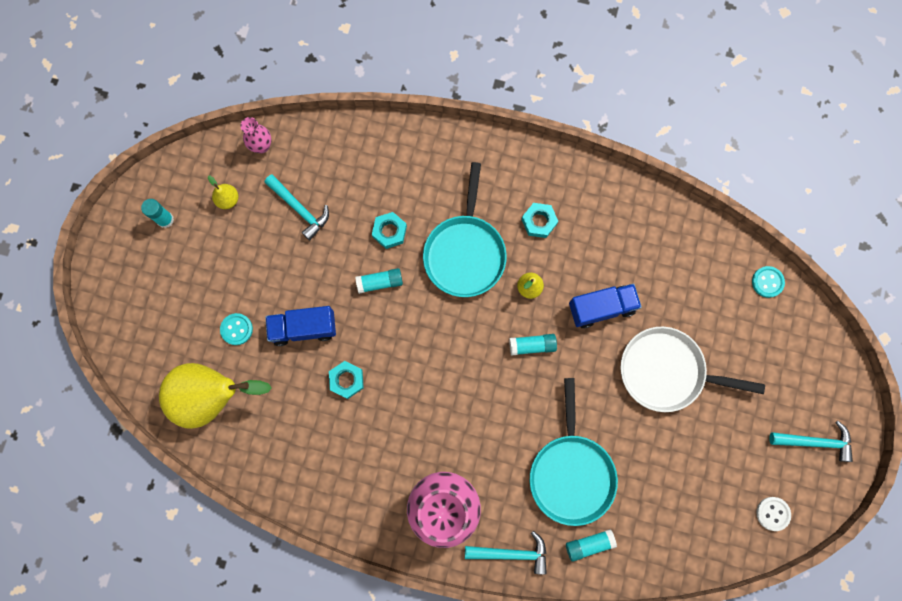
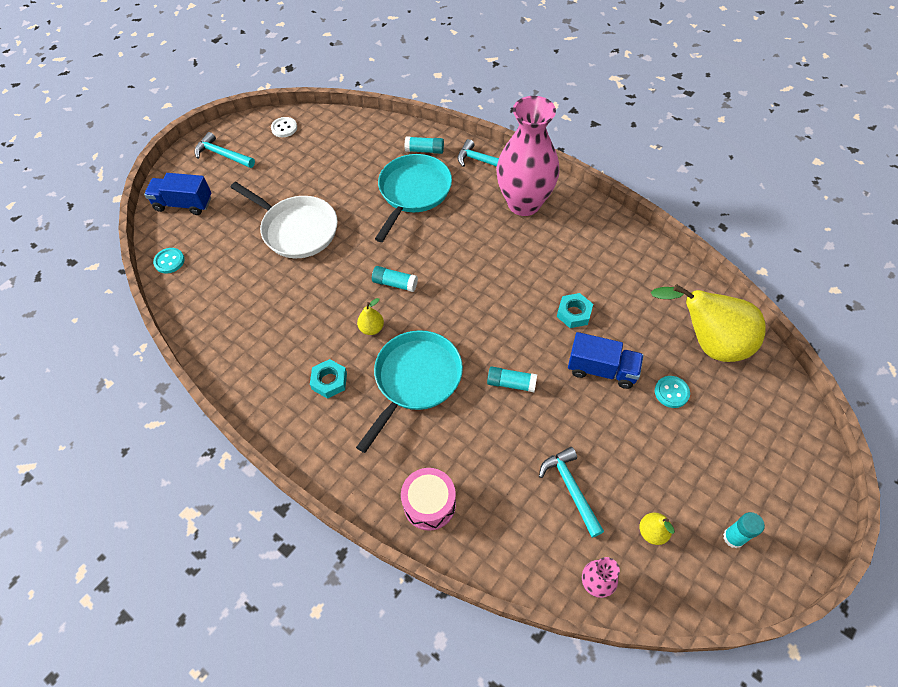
camera: 155 degrees left, 20 degrees down
turquoise nut [372,212,407,249] -> none
blue truck [569,284,642,328] -> blue truck moved to [144,173,211,215]
none -> pink drum [401,468,456,531]

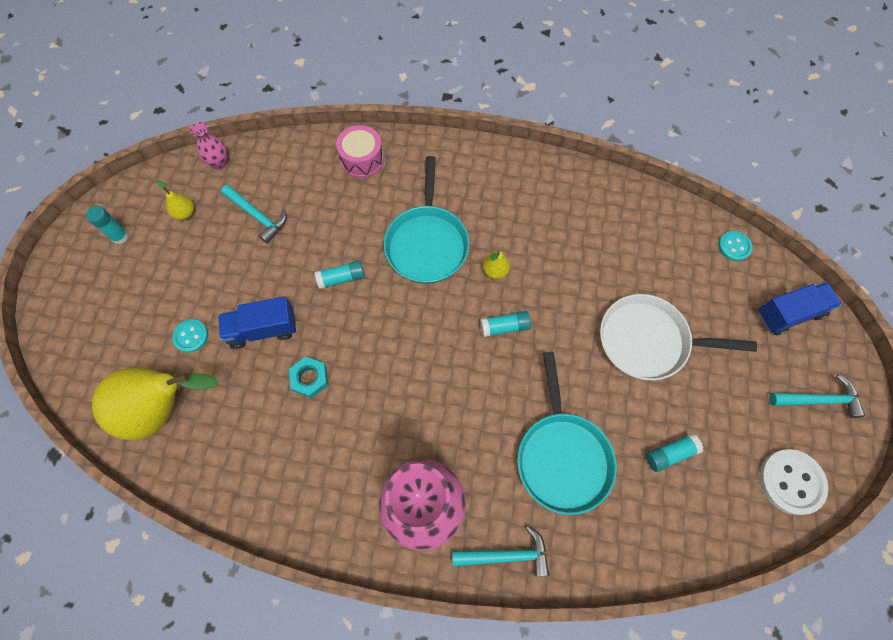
camera: 150 degrees right, 10 degrees up
white button [271,117,297,137] -> white button [759,449,828,515], size x1.70
turquoise nut [310,359,347,399] -> none
turquoise glue stick [405,136,444,154] -> turquoise glue stick moved to [646,434,703,472]

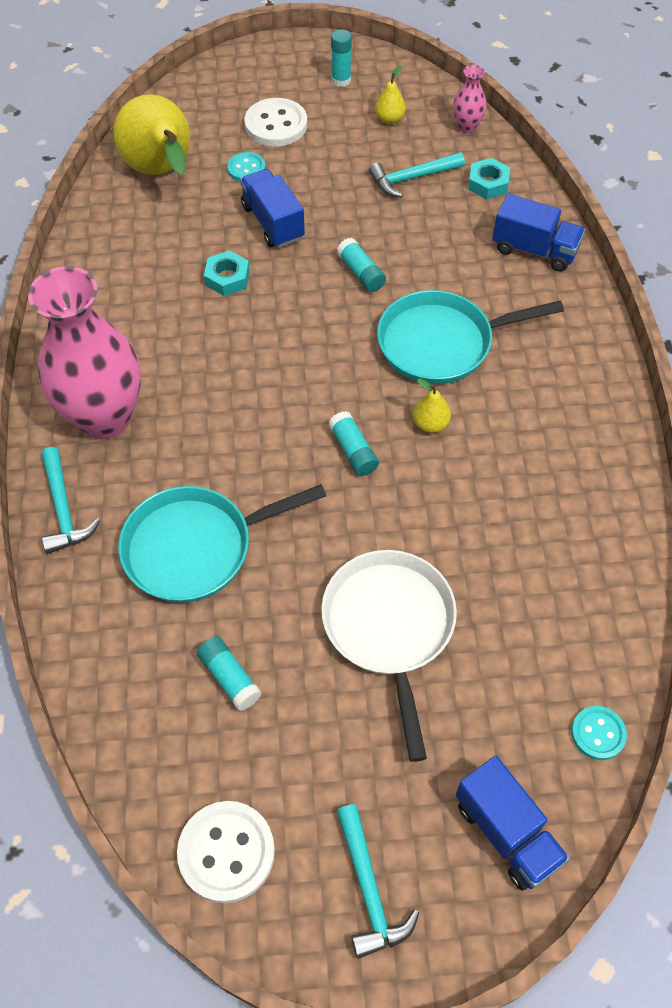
camera: 75 degrees right, 10 degrees down
turquoise hammer [221,185,287,244] -> turquoise hammer turned 45 degrees clockwise [369,152,465,198]
pink drum [336,125,384,178] -> blue truck [492,194,585,272]
none -> white button [244,98,307,146]
none -> turquoise nut [468,158,510,199]

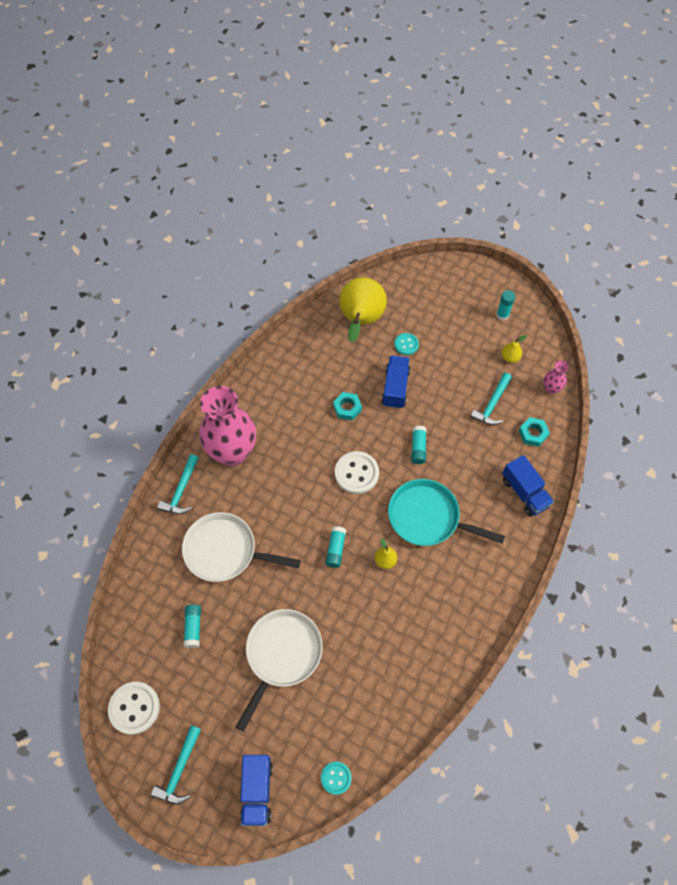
camera: 35 degrees right, 5 degrees up
turquoise pan [118,484,326,603] -> white pan [182,512,301,582]
white button [244,98,307,146] -> white button moved to [335,451,379,494]
turquoise hammer [369,152,465,198] -> turquoise hammer turned 75 degrees counterclockwise [470,373,512,425]

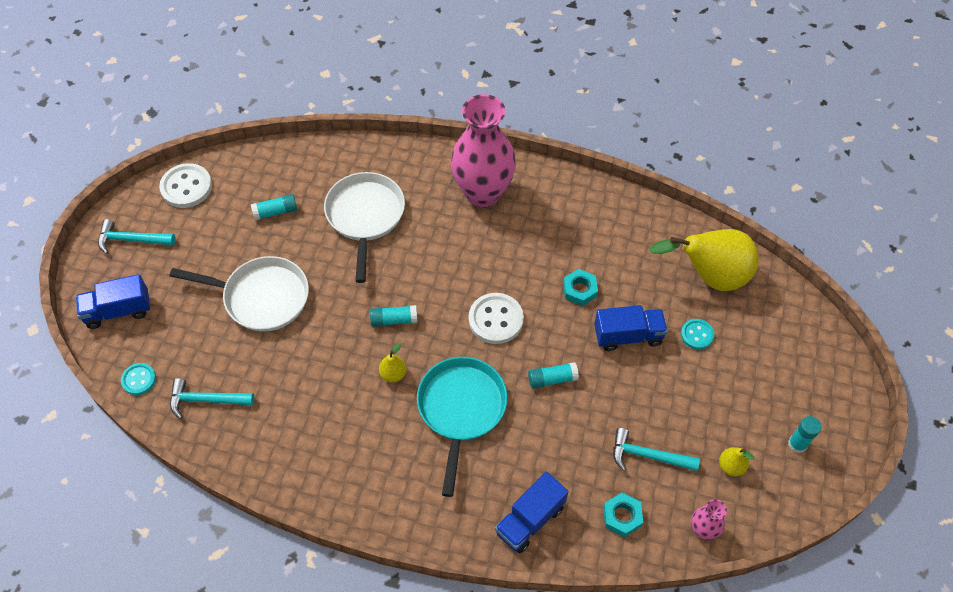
camera: 75 degrees right, 5 degrees down
turquoise hammer [157,454,199,514] -> turquoise hammer moved to [170,378,254,419]

